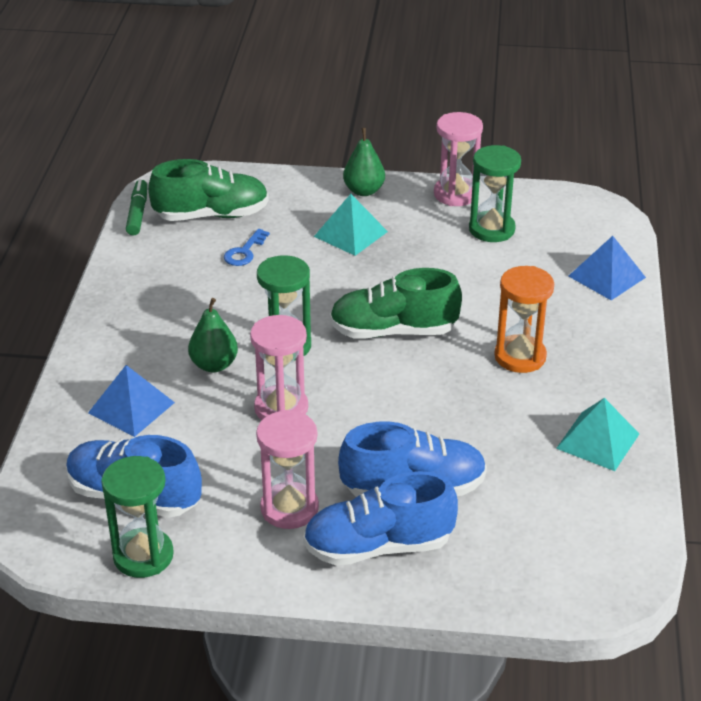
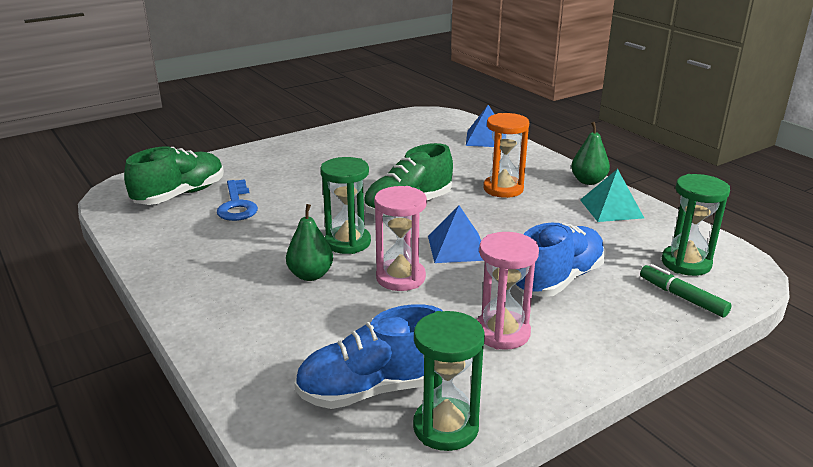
camera: 40 degrees left, 10 degrees down
blue pyramid [88,365,175,437] -> blue pyramid moved to [428,206,484,263]
green marker [126,179,147,236] -> green marker moved to [640,264,732,317]
blue key [224,229,270,266] -> blue key [217,179,258,221], size x1.51
blue shoe [303,471,458,566] -> none
turquoise pyramid [314,194,388,256] -> none
green pear [343,128,385,196] -> green pear moved to [571,122,610,185]
pink hourglass [434,112,483,206] -> none
green hourglass [469,145,521,242] -> green hourglass moved to [662,174,730,276]

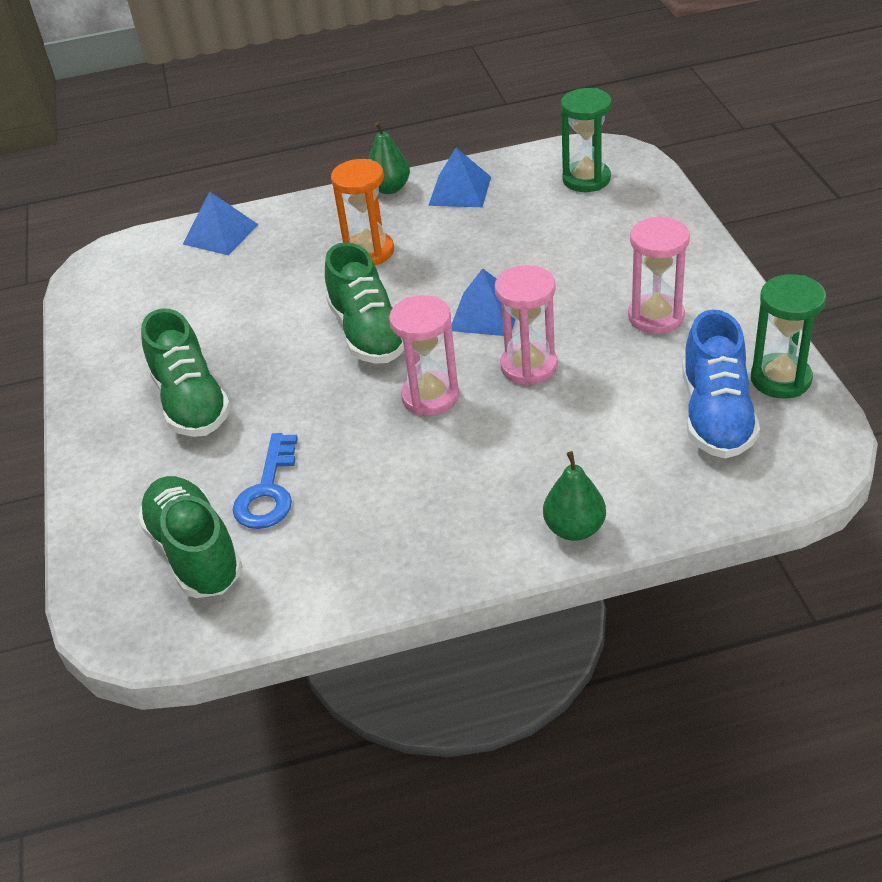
camera: 65 degrees left, 15 degrees up
blue key [217,179,258,221] -> blue key turned 90 degrees clockwise [233,433,298,529]
green pear [286,204,333,281] -> green pear moved to [543,451,606,541]
green hourglass [320,157,371,254] -> pink hourglass [389,295,459,416]
blue shoe [515,223,606,297] -> none
turquoise pyramid [580,169,644,222] -> blue pyramid [428,148,491,207]
green marker [640,264,732,317] -> none
none -> green shoe [141,308,231,437]

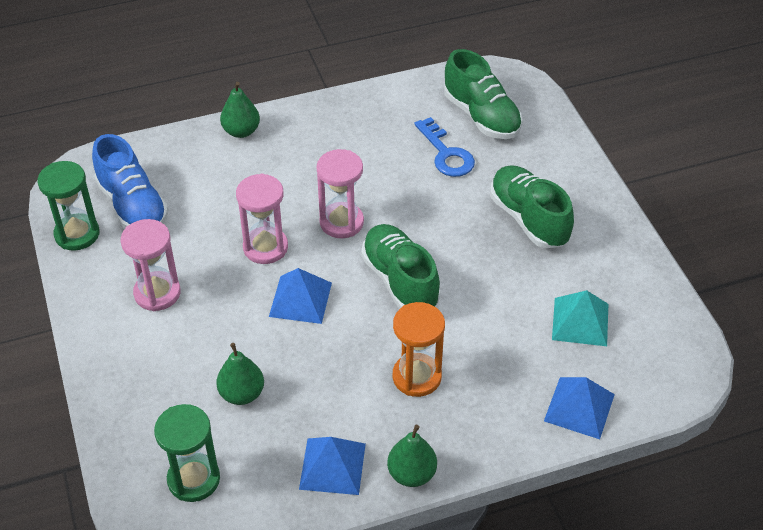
camera: 170 degrees right, 5 degrees up
blue key [233,433,298,529] -> blue key turned 150 degrees clockwise [414,117,475,177]
blue shoe [682,309,760,458] -> blue shoe turned 150 degrees clockwise [92,134,169,229]
none -> green pear [216,343,264,405]
none -> turquoise pyramid [552,290,608,346]

